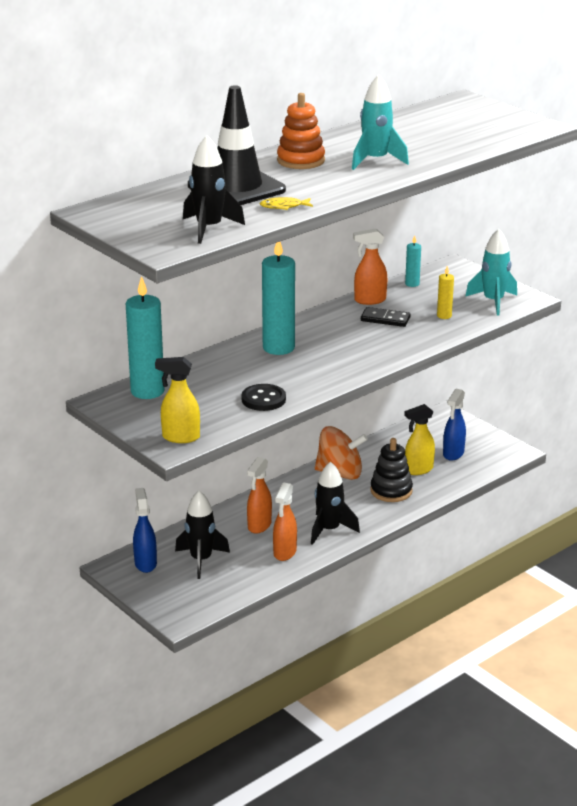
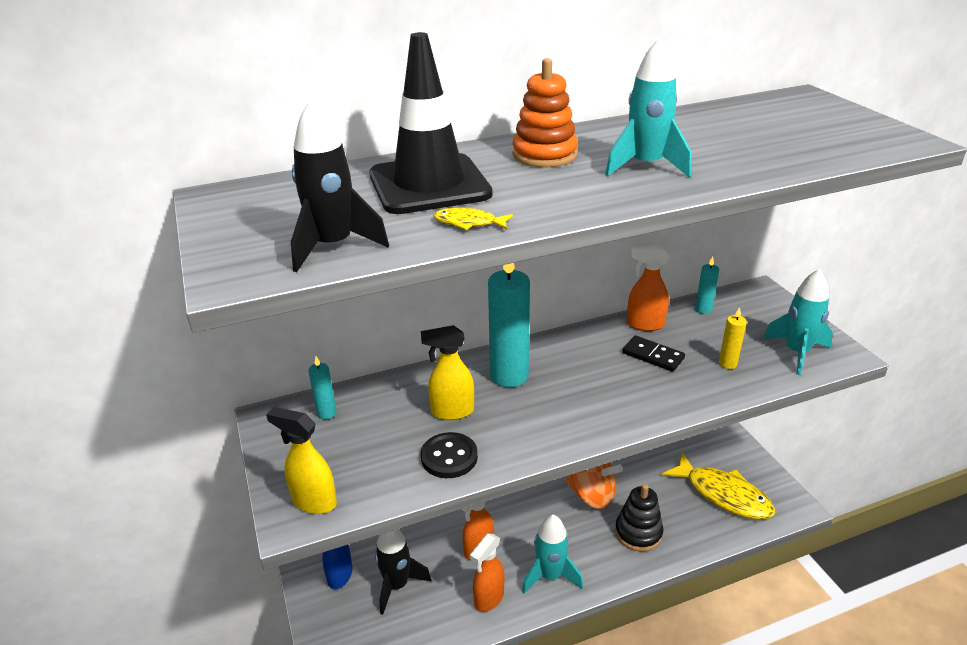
camera: 20 degrees right, 5 degrees up
turquoise candle [126,276,165,399] -> turquoise candle [308,356,337,420], size x0.48
black rocket [311,462,360,545] -> turquoise rocket [522,515,583,594]
yellow spray bottle [404,404,435,475] -> yellow spray bottle moved to [421,325,474,420]
blue spray bottle [443,389,466,461] -> yellow fish [662,452,775,520]

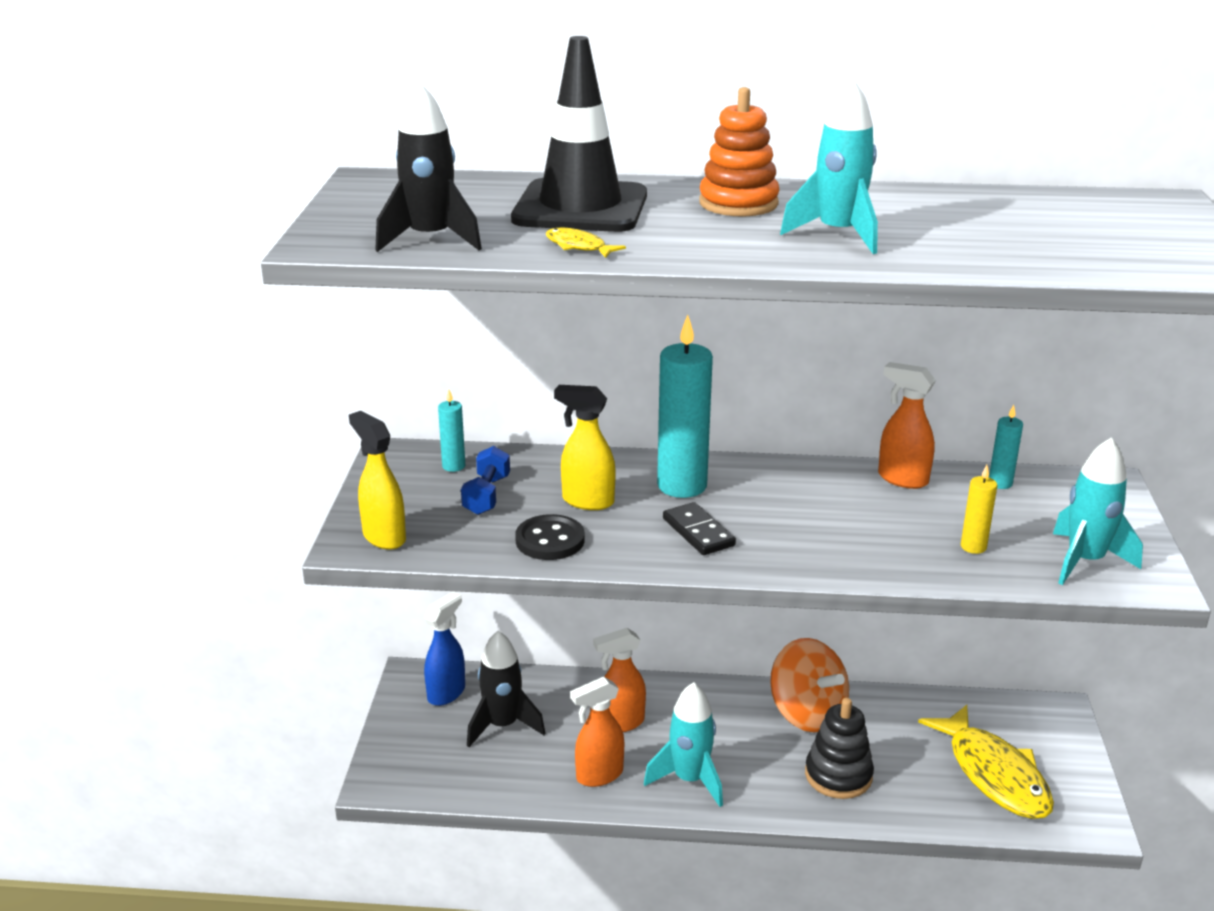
camera: 25 degrees right, 5 degrees down
black domino [623,336,685,372] -> black domino moved to [663,502,736,555]
none -> blue dumbbell [461,446,510,515]

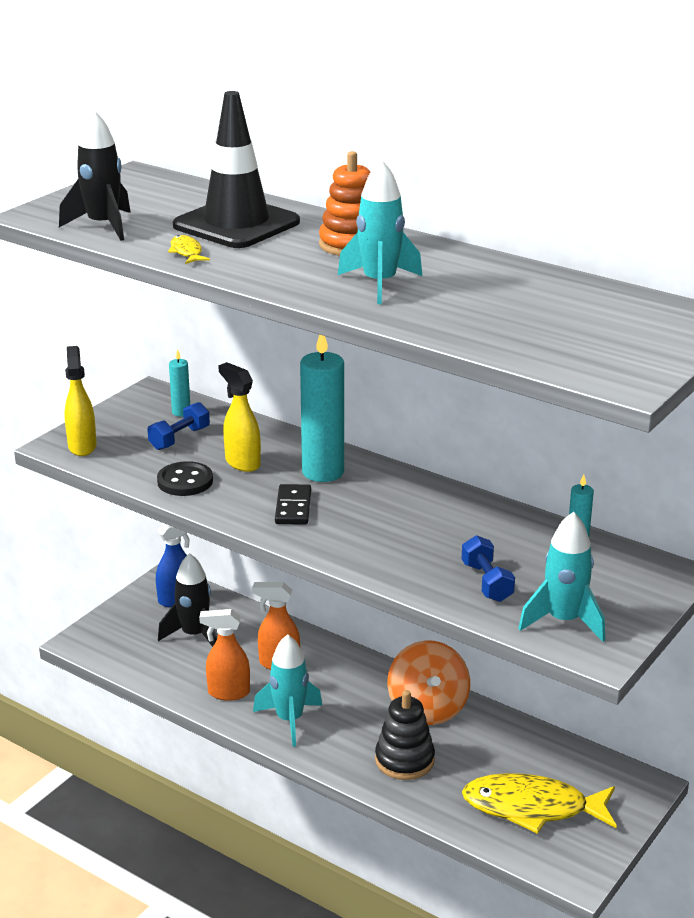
camera: 30 degrees right, 0 degrees up
orange spray bottle [878,362,936,489] -> none
yellow fish [918,705,1054,819] -> yellow fish turned 90 degrees clockwise [462,773,617,834]
yellow candle [961,465,997,554] -> blue dumbbell [462,535,515,602]

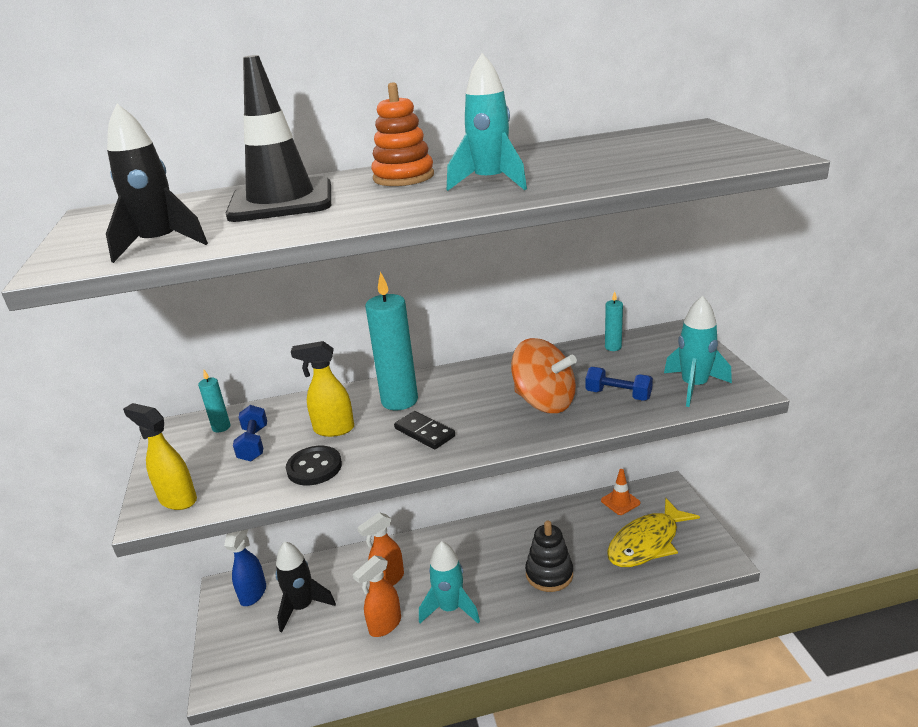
camera: 45 degrees left, 0 degrees up
yellow fish [168,235,210,264] -> none
orange spinning top [387,640,470,725] -> orange spinning top moved to [511,338,577,413]
none -> orange traffic cone [601,469,640,515]

